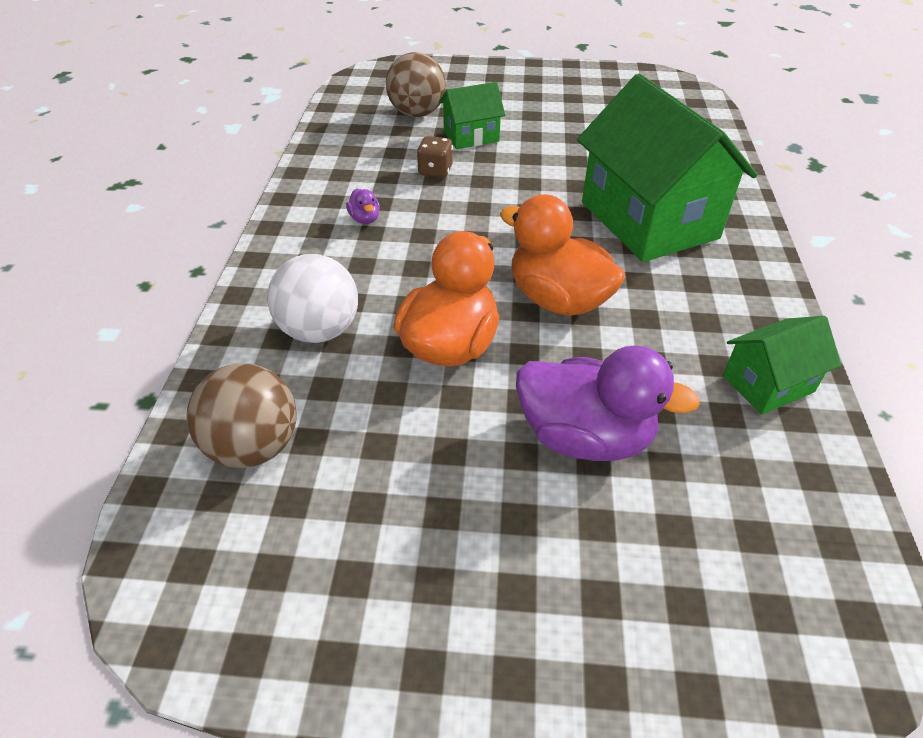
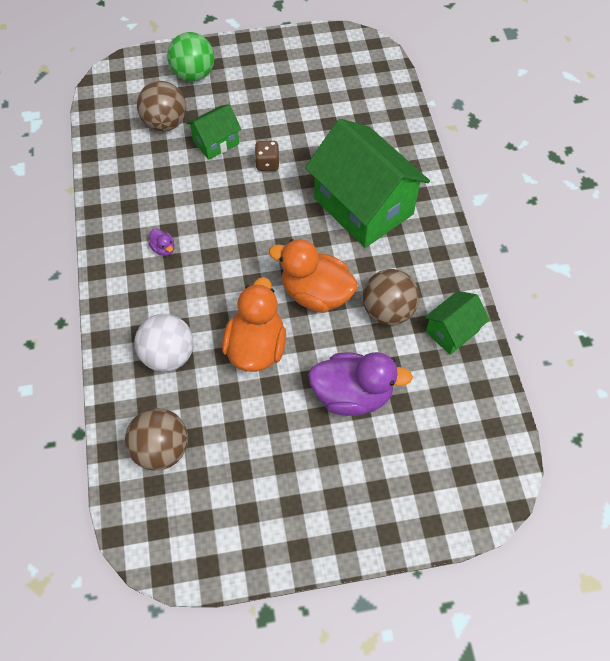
camera: 15 degrees left, 15 degrees up
brown dice [417,136,453,178] -> brown dice moved to [255,141,279,171]
none -> green ball [167,32,215,81]
none -> brown ball [363,269,419,325]

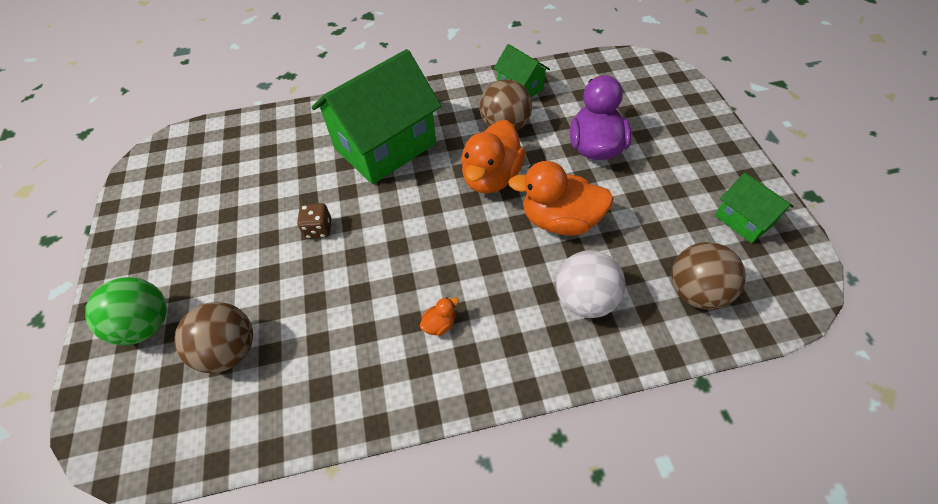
camera: 90 degrees left, 5 degrees down
purple duck [148,228,174,256] -> orange duck [420,297,459,336]
green house [186,104,242,160] -> green house moved to [715,172,794,243]

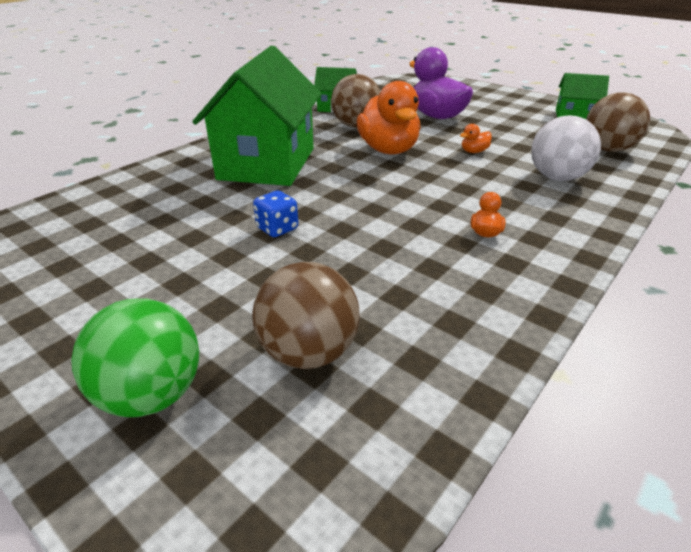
camera: 40 degrees left, 20 degrees down
brown dice [297,203,331,239] -> blue dice [253,190,298,237]
orange duck [508,161,614,236] -> orange duck [460,124,492,153], size x0.41

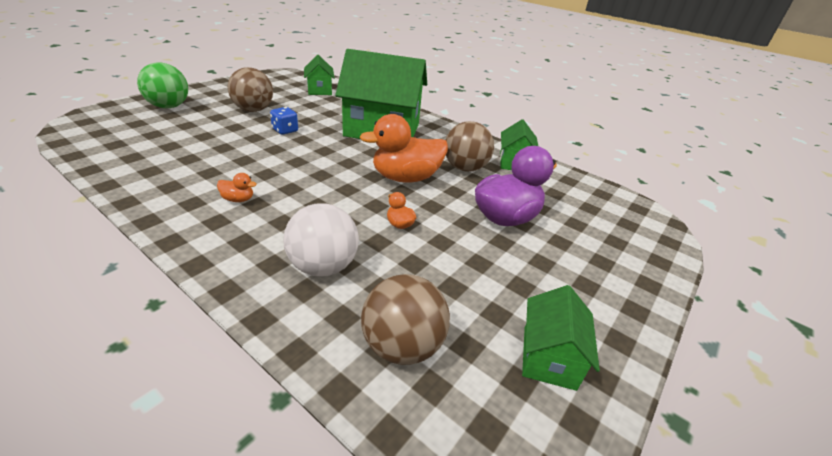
camera: 85 degrees right, 0 degrees up
brown ball [252,262,360,369] -> brown ball moved to [228,67,273,112]
none -> green house [304,55,334,95]

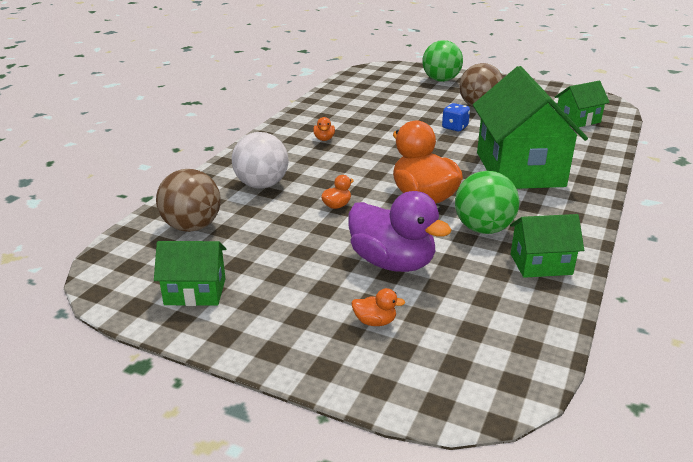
camera: 80 degrees right, 5 degrees down
brown ball [445,121,494,172] -> green ball [455,171,519,234]
none -> orange duck [351,288,405,326]

